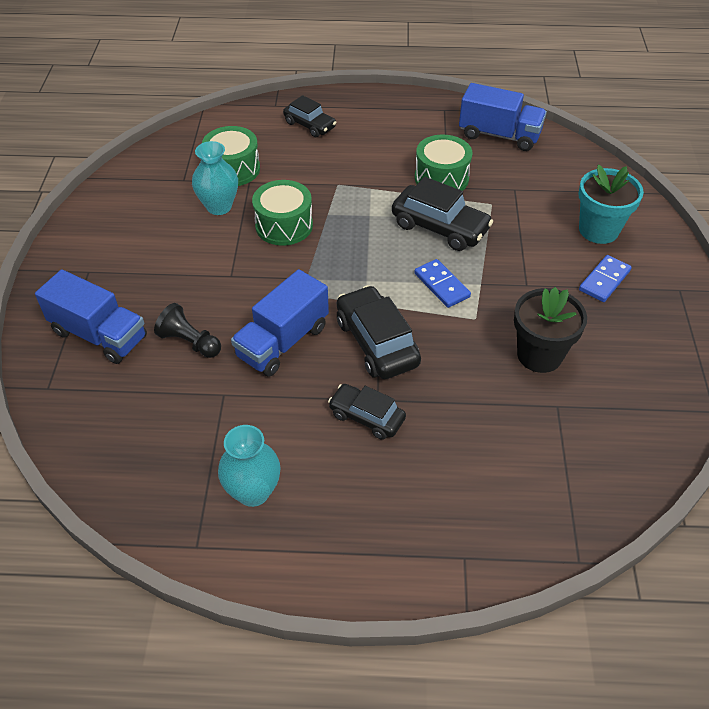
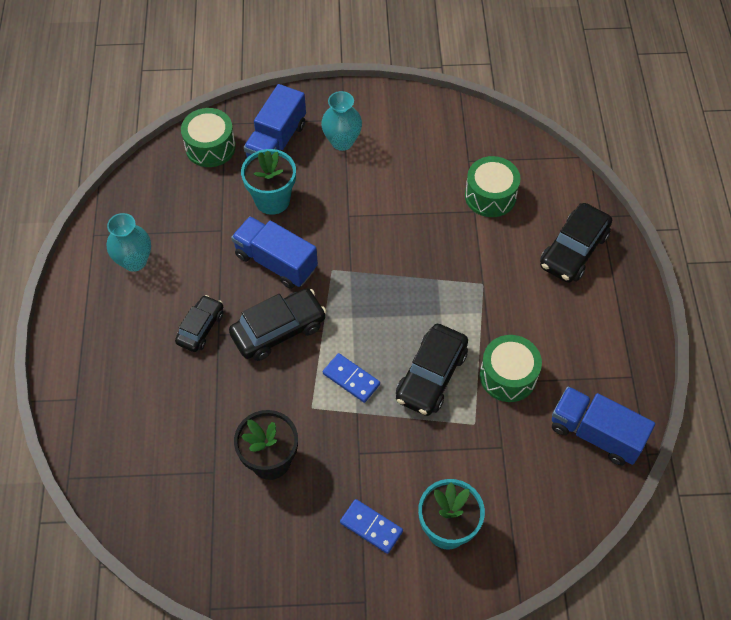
camera: 85 degrees right, 10 degrees up
black pawn [154,303,221,358] -> turquoise flower pot [241,149,296,215]
turquoise vase [192,141,238,215] -> turquoise vase moved to [321,91,362,151]
green drum [252,180,313,246] -> green drum moved to [181,108,236,167]
black car [283,95,336,137] -> black car [540,203,612,283], size x1.56
blue domino [414,259,471,308] -> blue domino turned 75 degrees clockwise [323,353,380,403]
blue truck [459,83,547,151] -> blue truck turned 105 degrees clockwise [552,387,655,465]

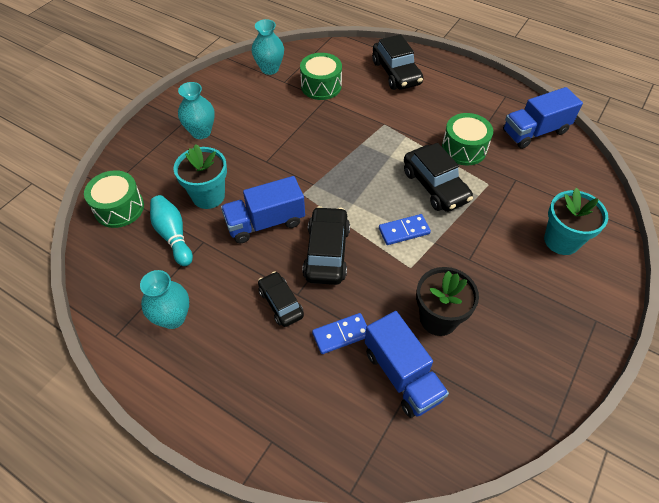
camera: 55 degrees left, 5 degrees down
blue truck [244,84,306,159] -> blue truck moved to [365,311,449,418]
blue domino [340,499,403,554] -> blue domino moved to [312,313,367,354]
none -> turquoise bowling pin [150,195,193,266]
none -> turquoise vase [252,19,284,75]

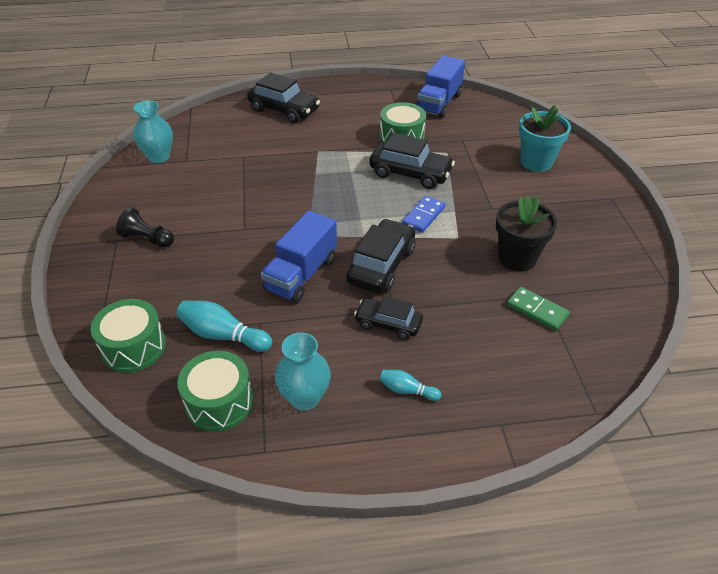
camera: 40 degrees left, 10 degrees down
turquoise flower pot [174,144,227,209] -> none
turquoise vase [178,82,215,139] -> black pawn [116,207,174,247]
green drum [300,53,342,100] -> green drum moved to [177,351,253,432]
black car [302,206,350,285] -> black car turned 60 degrees clockwise [347,219,415,293]
blue domino [312,313,367,354] -> none
blue truck [365,311,449,418] -> green domino [507,287,570,331]
none -> turquoise bowling pin [379,370,441,401]

